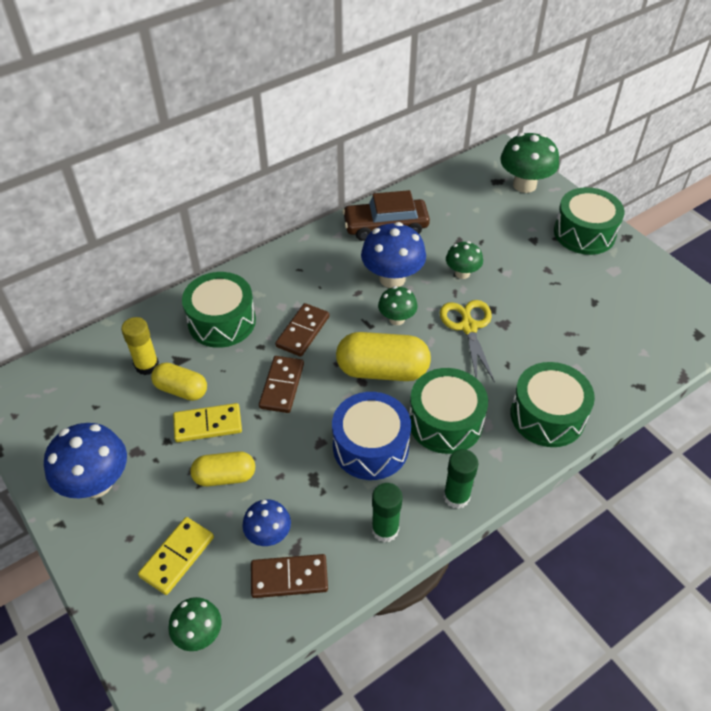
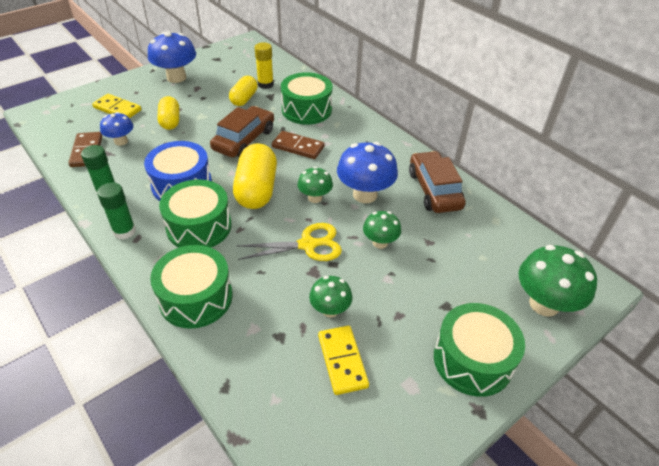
camera: 85 degrees right, 5 degrees down
green mushroom [168,597,221,651] -> green mushroom moved to [309,276,352,317]
yellow domino [173,403,242,442] -> yellow domino moved to [318,326,369,395]
brown domino [259,356,304,413] -> brown car [210,106,274,157]

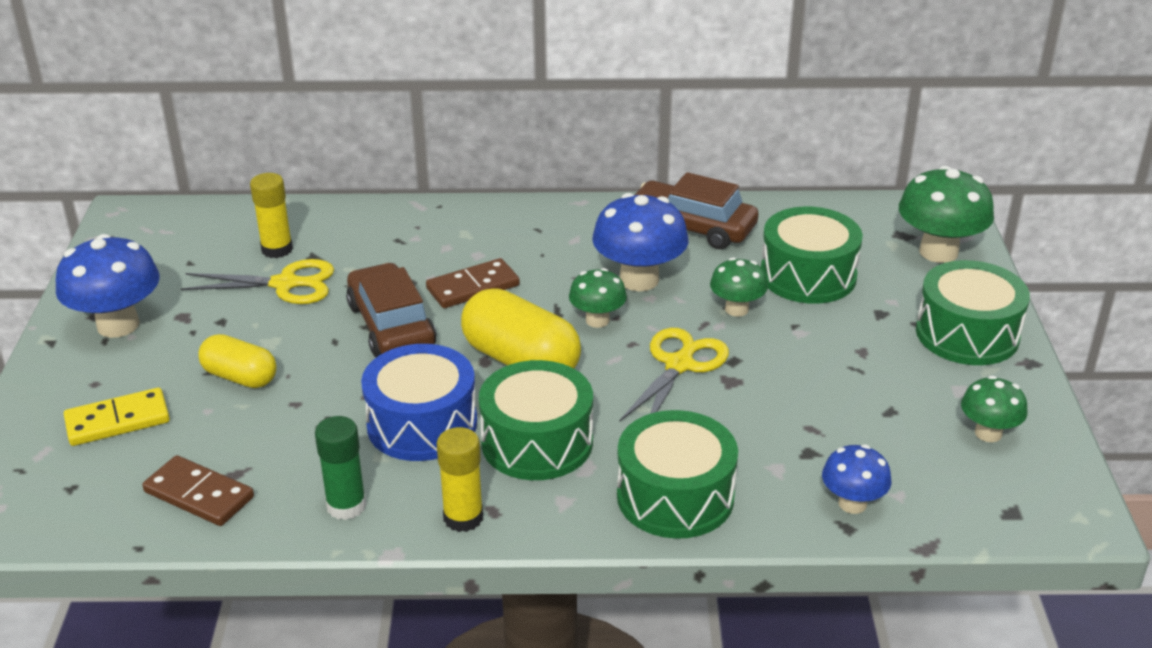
camera: 50 degrees left, 10 degrees down
green glue stick [97,182,136,239] -> yellow glue stick [437,427,483,532]
blue mushroom [100,112,133,146] -> blue mushroom moved to [822,444,891,514]
yellow capsule [229,76,258,106] -> yellow scissors [180,259,334,304]
green drum [281,72,333,125] -> green drum moved to [761,207,863,304]
green mushroom [309,276,352,317] -> green mushroom moved to [961,376,1028,442]
yellow domino [318,326,369,395] -> none

